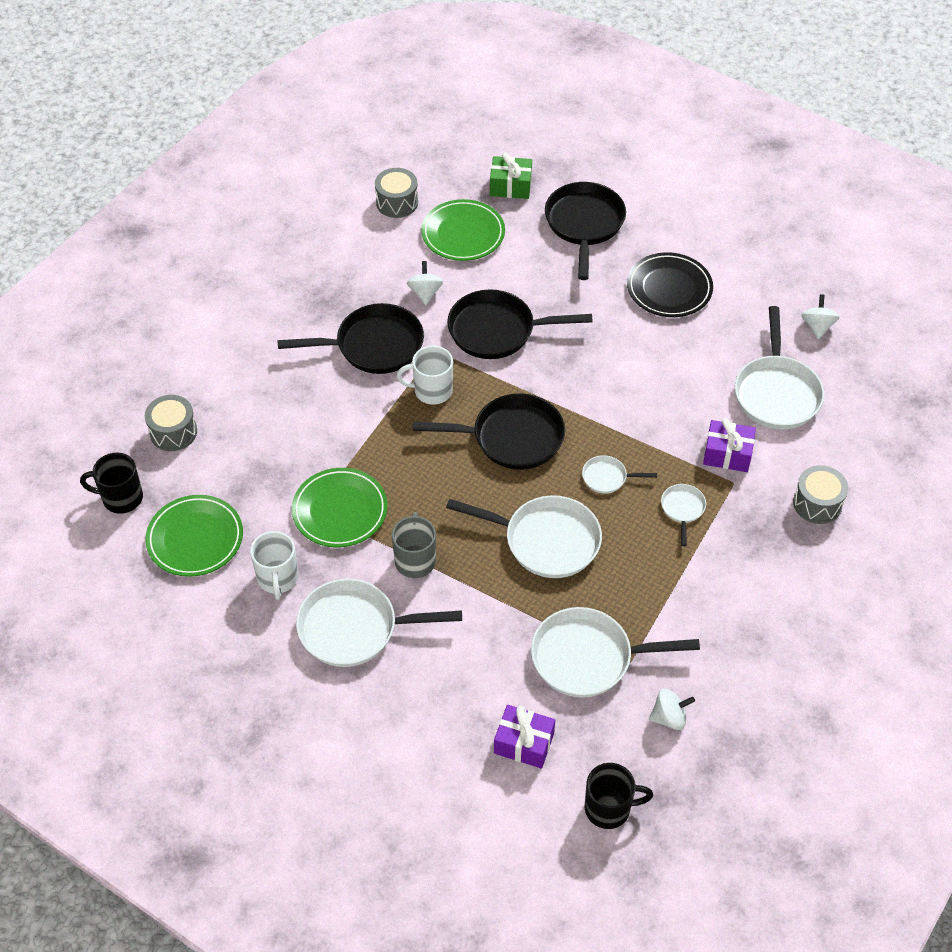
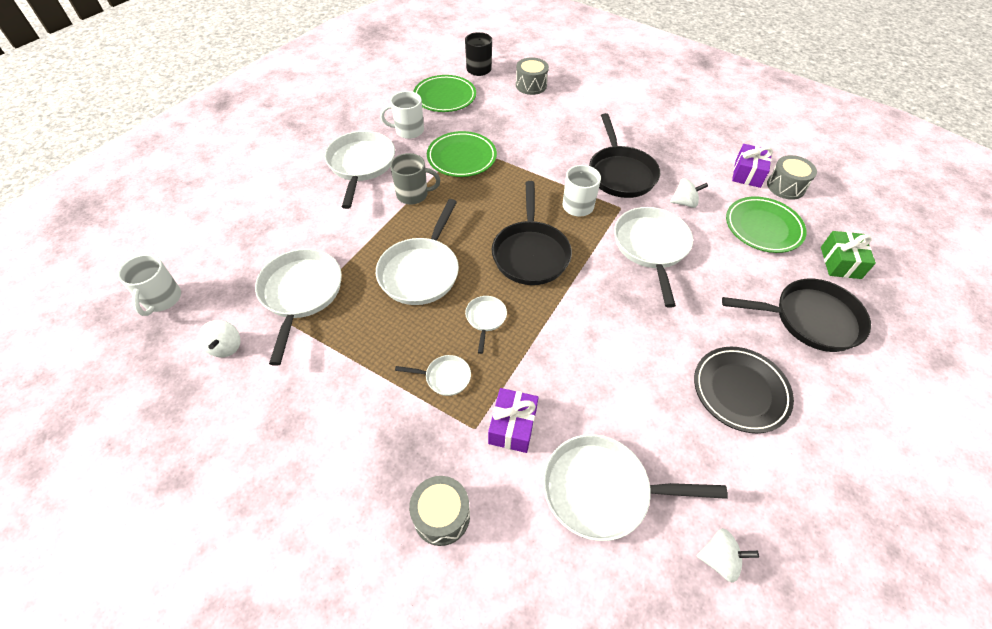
camera: 90 degrees right, 0 degrees up
black pan [447,289,592,359] -> white pan [614,207,693,308]
purple gift [494,705,555,768] -> purple gift moved to [732,144,773,188]
black mug [585,763,653,829] -> white mug [118,254,181,316]

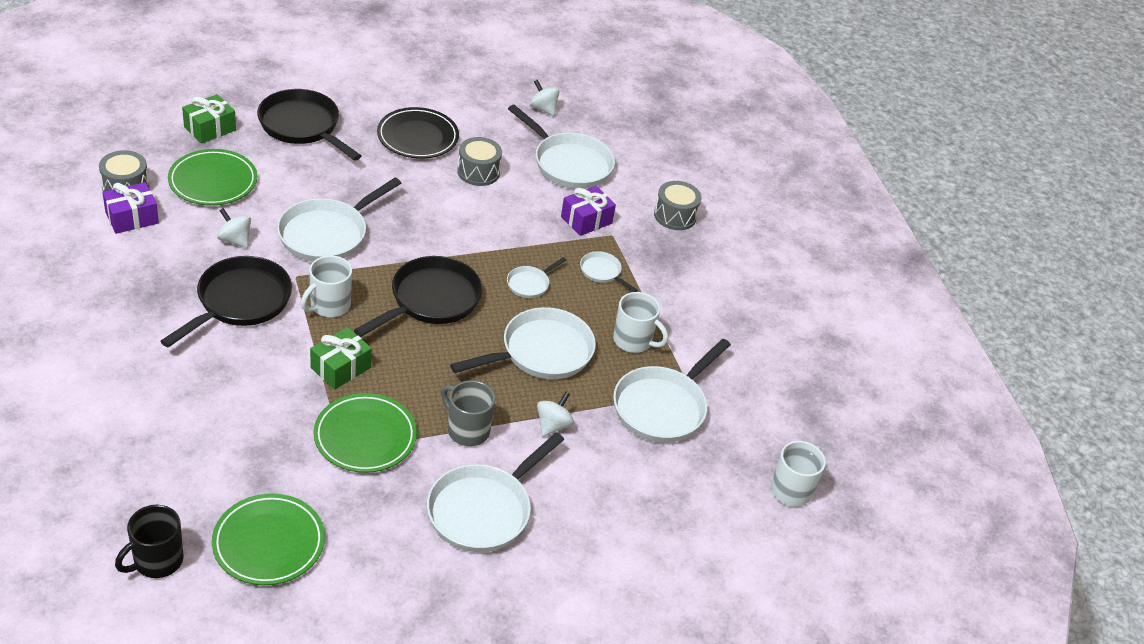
camera: 145 degrees left, 10 degrees down
white spinning top [198,320,241,357] -> white spinning top moved to [537,392,574,437]
white mug [380,91,424,139] -> white mug moved to [613,292,668,353]
grey drum [516,58,549,95] -> grey drum moved to [457,137,502,186]
none -> green gift [310,327,372,389]

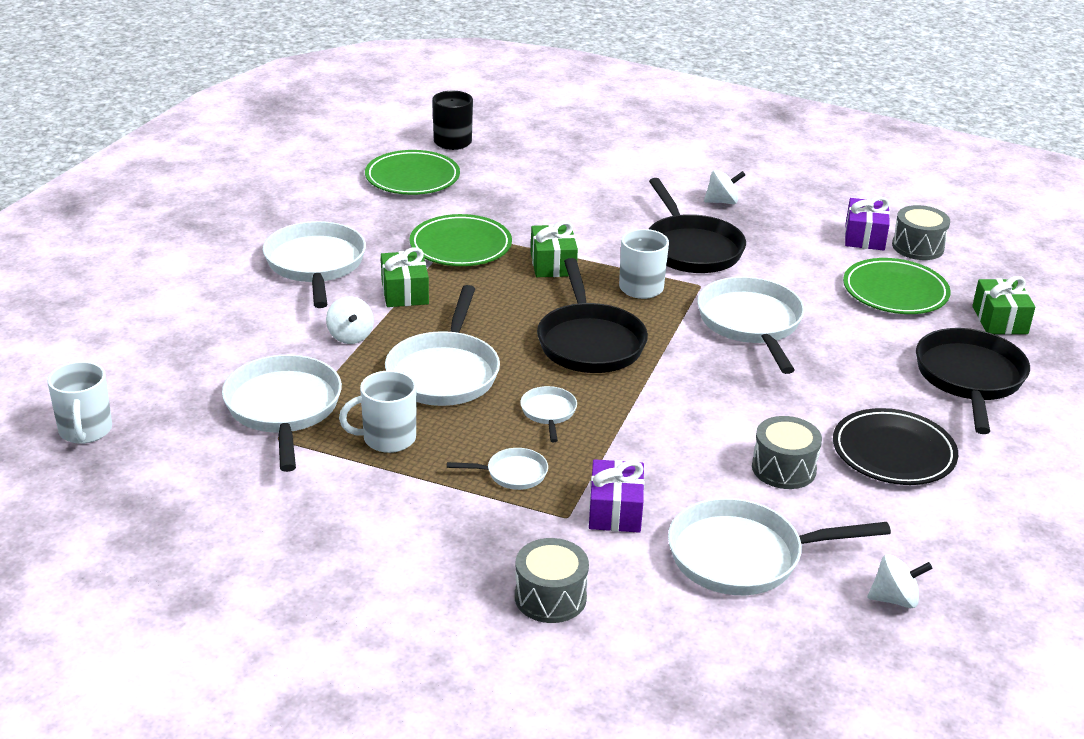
camera: 135 degrees right, 10 degrees down
white spinning top [217,208,251,248] -> white spinning top moved to [704,170,745,204]
black pan [257,89,361,161] -> black pan turned 75 degrees counterclockwise [916,328,1030,434]
grey mug [441,380,495,446] -> green gift [381,248,429,307]

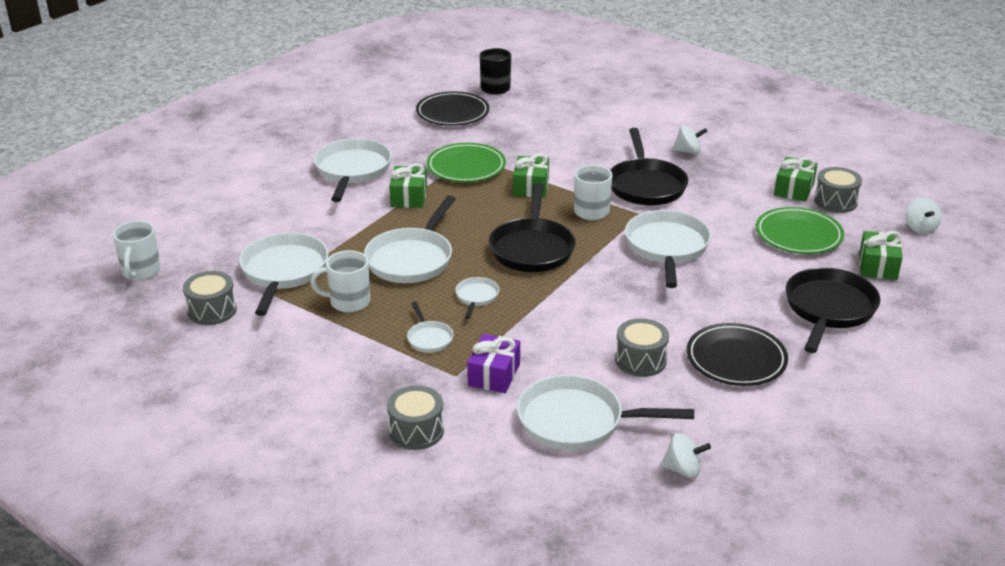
camera: 15 degrees right, 0 degrees up
white spinning top [326,296,374,344] -> white spinning top moved to [906,197,941,234]
green plate [365,150,460,195] -> black plate [416,92,489,126]
white pan [447,448,548,490] -> white pan turned 60 degrees clockwise [407,302,454,353]
purple gift [845,196,890,250] -> green gift [774,157,818,202]
none -> grey drum [183,271,237,325]

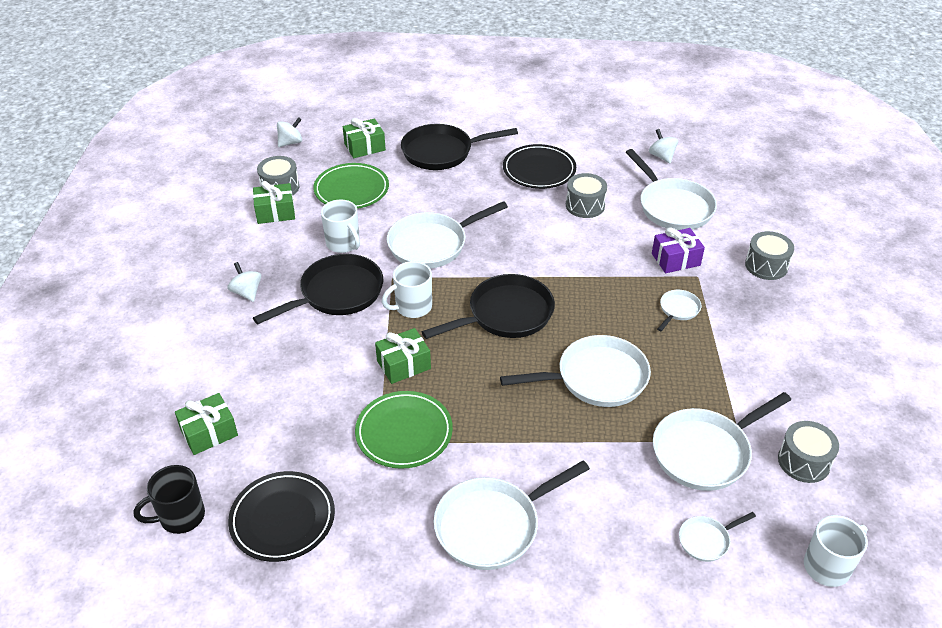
camera: 125 degrees left, 10 degrees up
white mug [310,250,370,312] -> white mug moved to [321,200,360,253]
green gift [389,163,427,208] -> green gift moved to [175,393,238,455]
white pan [455,277,499,319] -> white pan moved to [679,512,756,562]

